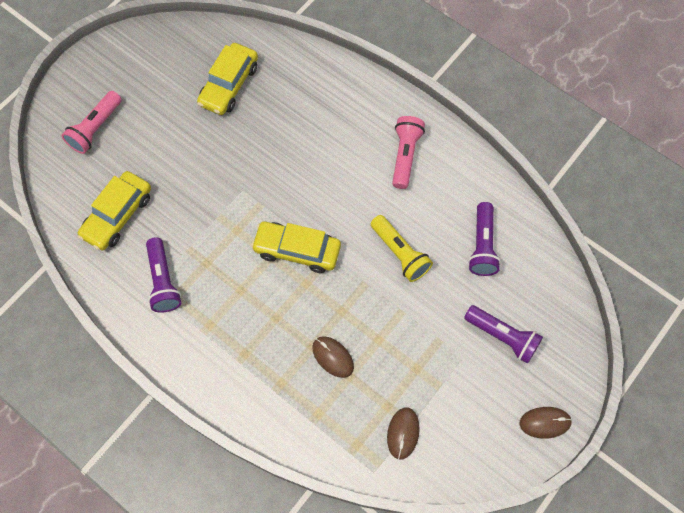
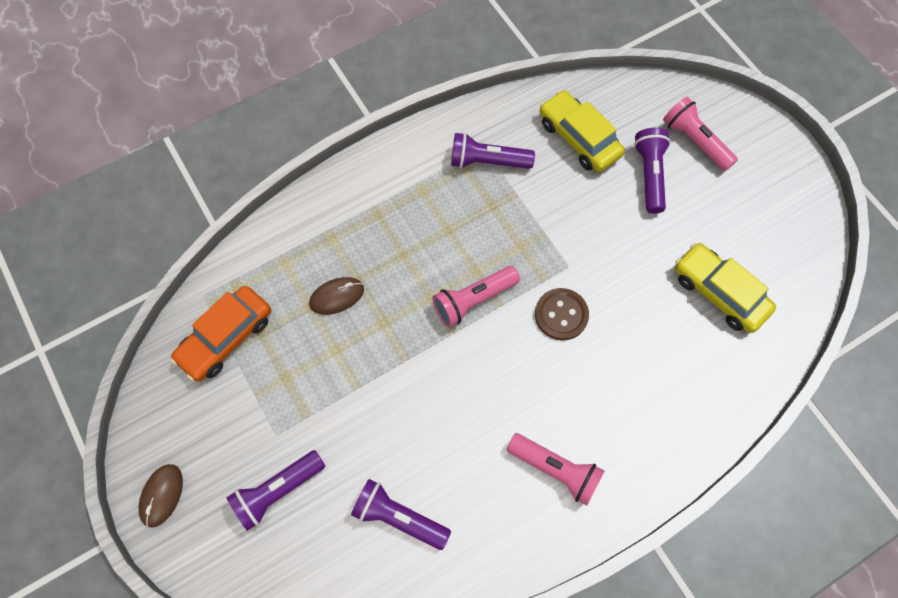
camera: 110 degrees right, 0 degrees up
yellow car [251,222,341,273] -> pink flashlight [433,266,520,327]
yellow flashlight [371,215,433,282] -> none
brown mouse [387,408,420,460] -> orange car [170,286,271,381]
none -> brown button [535,288,589,341]
none -> purple flashlight [634,128,671,214]

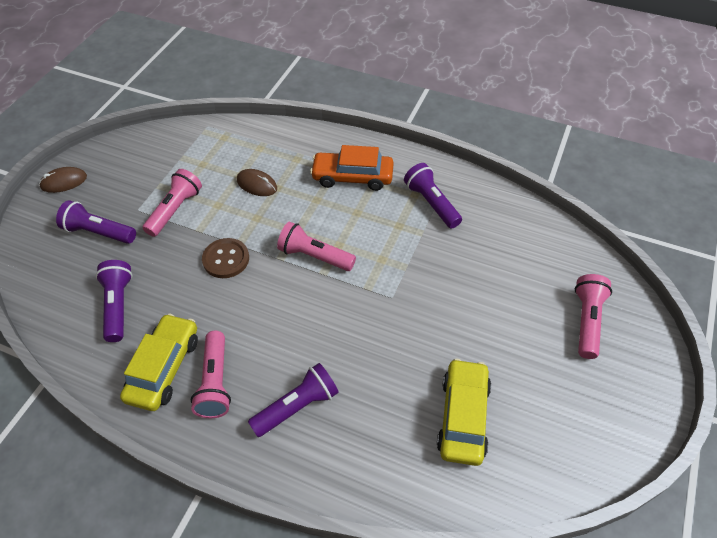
camera: 55 degrees right, 15 degrees down
orange car [170,286,271,381] -> orange car moved to [310,145,394,191]
brown button [535,288,589,341] -> brown button moved to [202,238,249,278]
yellow car [540,90,625,172] -> yellow car moved to [120,313,198,411]
purple flashlight [634,128,671,214] -> purple flashlight moved to [248,363,339,437]
none -> pink flashlight [142,169,202,237]

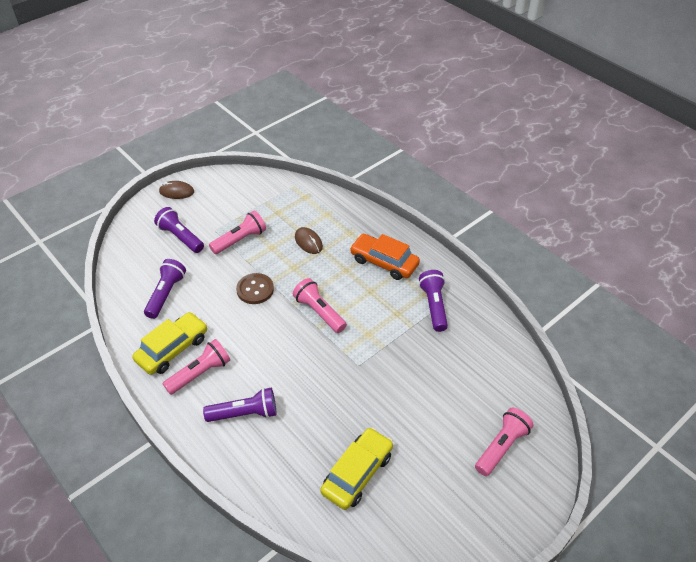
camera: 25 degrees right, 5 degrees down
pink flashlight [191,331,231,418] -> pink flashlight turned 150 degrees counterclockwise [163,339,230,395]

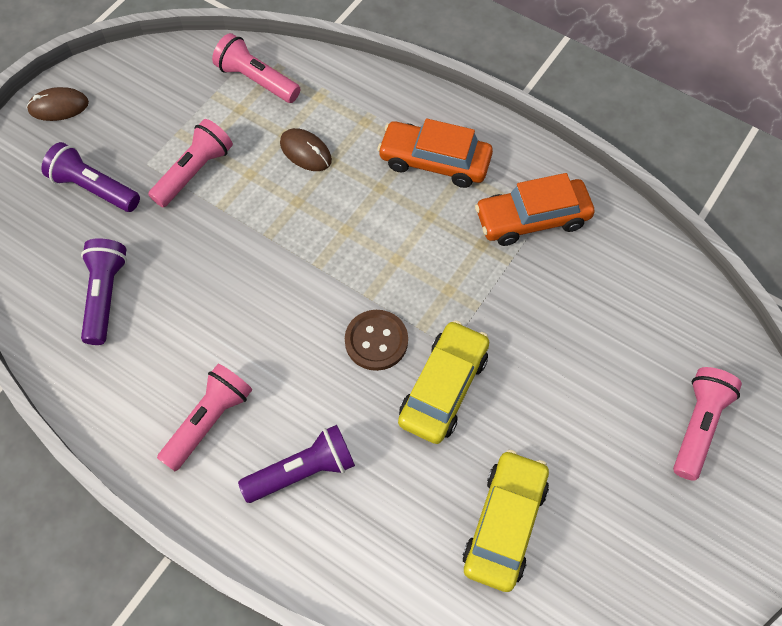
camera: 15 degrees left, 15 degrees up
yellow car [133,312,207,375] -> yellow car moved to [398,320,489,444]
brown button [236,273,274,304] -> brown button moved to [345,310,408,371]
pink flashlight [293,278,347,333] -> pink flashlight moved to [212,33,300,103]
purple flashlight [419,270,448,332] -> orange car [475,173,595,246]

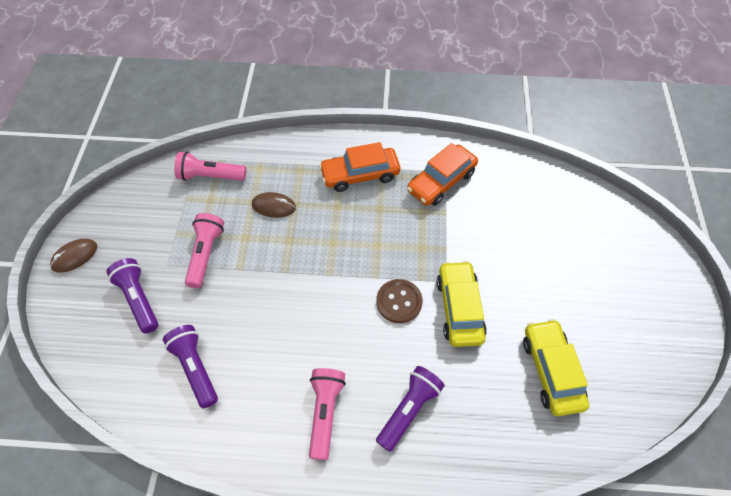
camera: 30 degrees left, 5 degrees down
purple flashlight [41,142,140,212] -> purple flashlight turned 60 degrees clockwise [107,258,158,334]
pink flashlight [673,367,742,481] -> none

